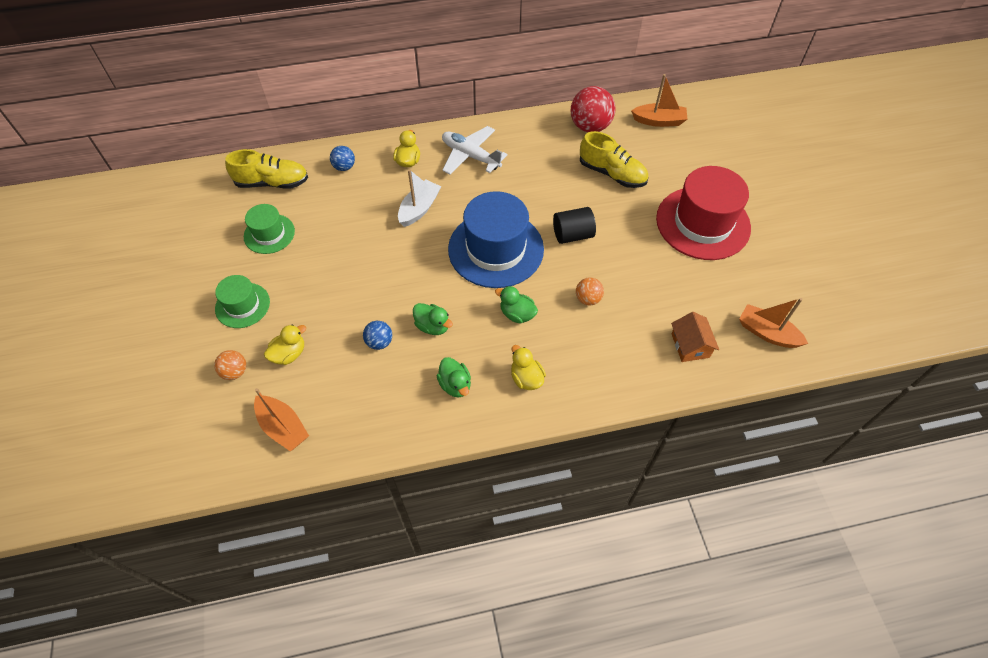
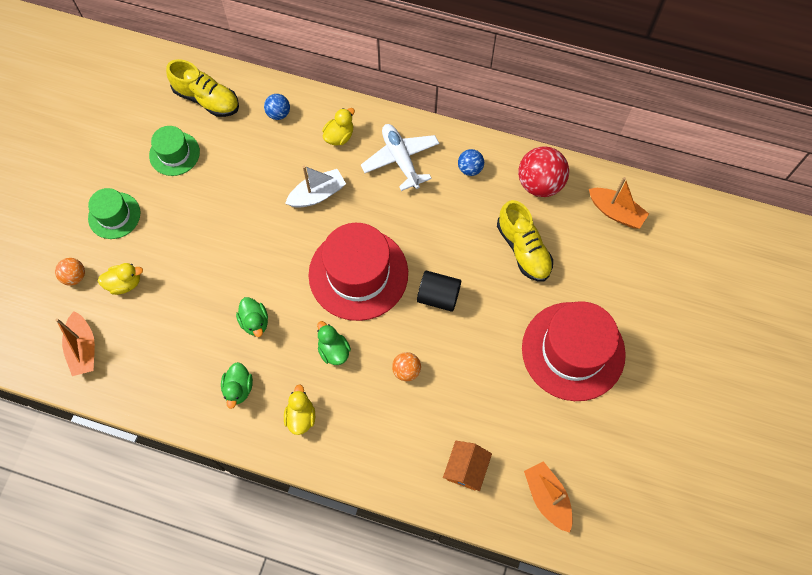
camera: 30 degrees right, 10 degrees up
blue ball [363,321,392,350] -> blue ball moved to [458,149,484,176]
blue hat [448,191,544,288] -> red hat [308,223,408,321]

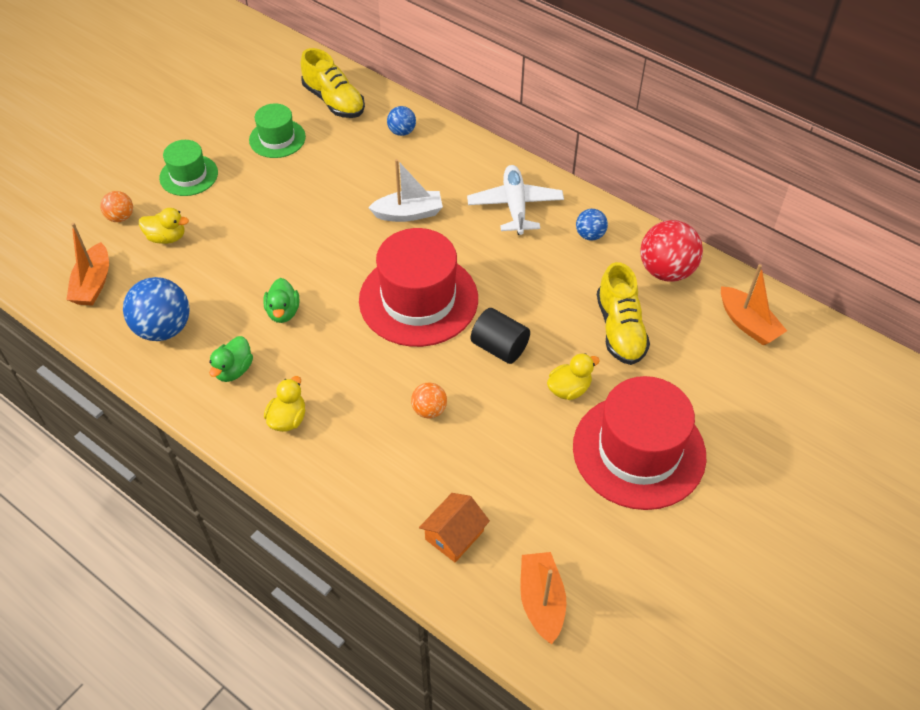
camera: 20 degrees right, 15 degrees down
green duck [317,321,351,365] -> none
yellow duck [322,108,355,145] -> yellow duck moved to [547,353,600,400]
none -> blue ball [123,277,190,341]

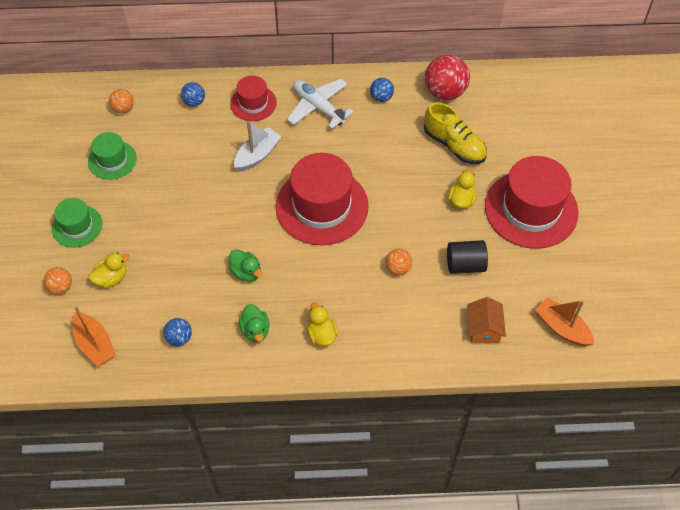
camera: 40 degrees left, 5 degrees up
blue ball [123,277,190,341] -> blue ball [163,318,192,346], size x0.54
yellow shoe [301,48,365,118] -> orange ball [109,89,134,113]
black cylinder [471,308,530,364] -> black cylinder moved to [447,240,488,274]
orange boat [721,264,787,345] -> none
none -> red hat [230,75,277,121]

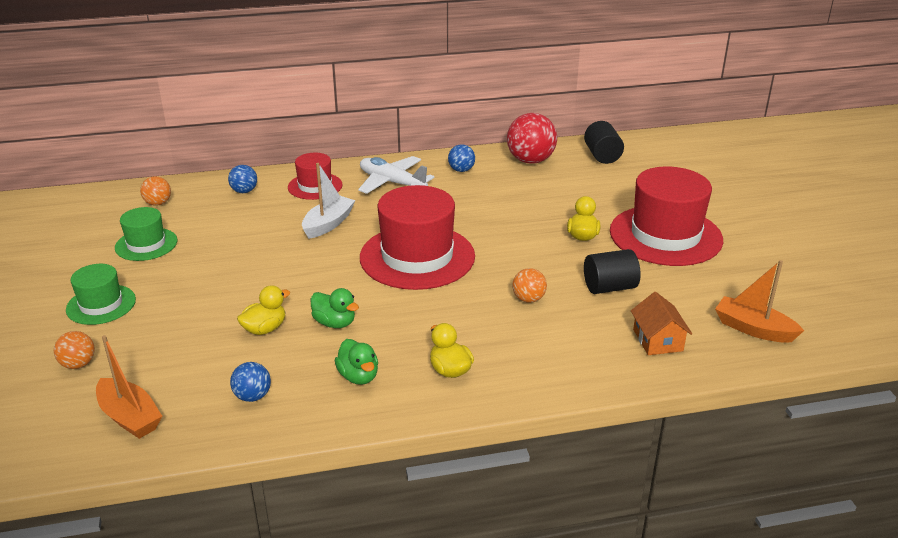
camera: 10 degrees left, 25 degrees down
yellow duck [88,252,130,288] -> yellow duck moved to [237,285,290,335]
yellow shoe [424,102,487,164] -> none
none -> black cylinder [584,121,624,164]

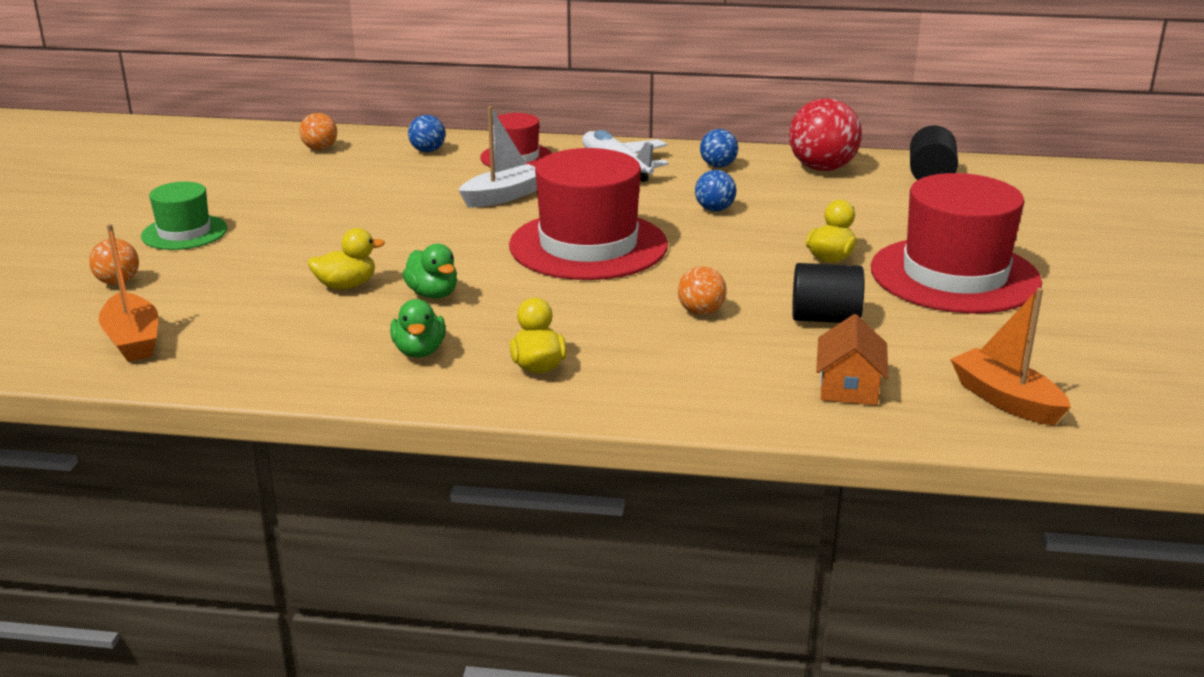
camera: 20 degrees right, 5 degrees down
green hat [115,207,177,261] -> none
blue ball [230,362,271,402] -> blue ball moved to [695,170,736,211]

